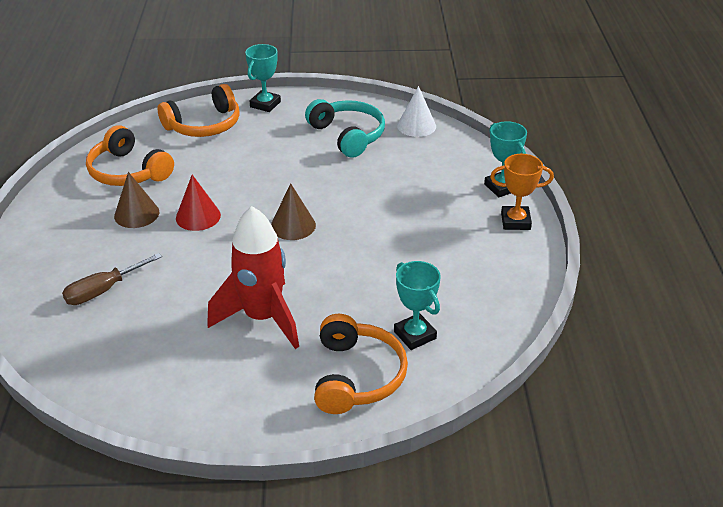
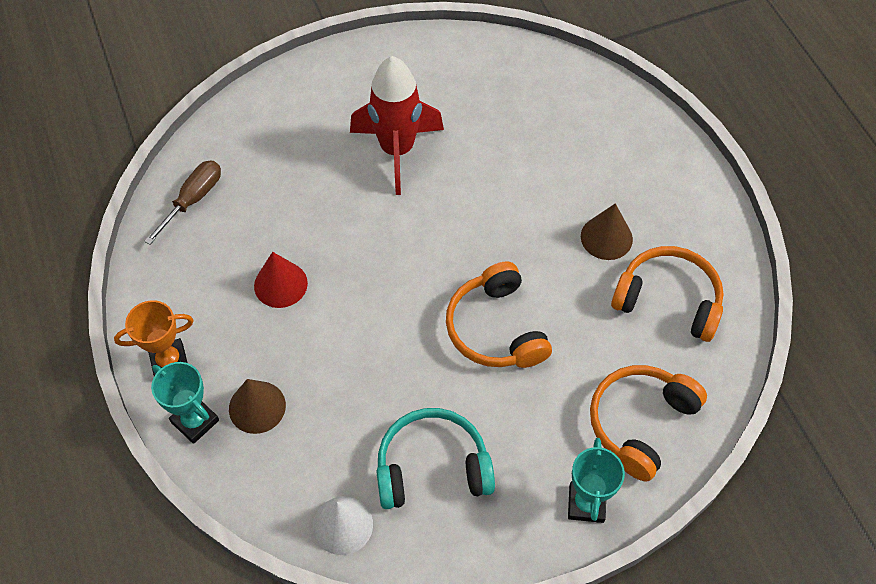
camera: 160 degrees right, 20 degrees up
brown screwdriver [62,253,162,305] -> brown screwdriver moved to [144,160,221,245]
red cone [176,175,221,231] -> red cone moved to [254,252,308,308]
brown cone [271,183,316,240] -> brown cone moved to [229,379,286,434]
turquoise headphones [305,99,385,158] -> turquoise headphones turned 135 degrees clockwise [376,408,495,509]
orange headphones [314,314,408,414] -> orange headphones moved to [446,261,552,368]
turquoise trophy [394,261,441,350] -> none

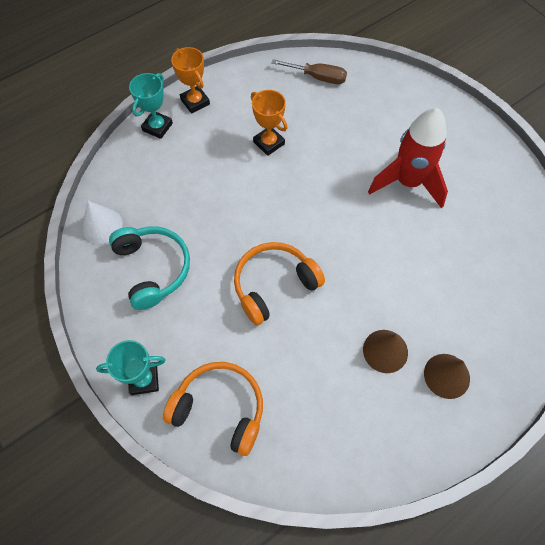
camera: 75 degrees right, 5 degrees up
brown cone [229,379,286,434] -> brown cone moved to [424,354,470,399]
red cone [254,252,308,308] -> orange trophy [251,90,287,156]
orange headphones [611,246,724,342] -> none

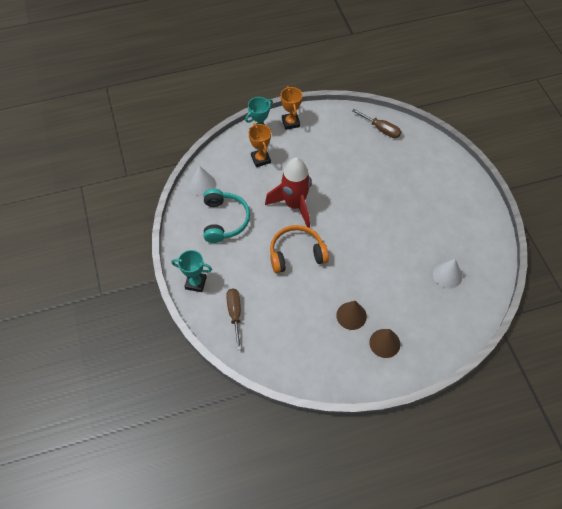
camera: 20 degrees right, 5 degrees down
orange headphones [163,362,263,456] -> brown screwdriver [226,288,241,350]
orange trophy [251,90,287,156] -> orange trophy moved to [248,123,271,167]
red rocket [368,108,448,208] -> red rocket moved to [265,157,312,228]
none -> white cone [433,259,462,288]

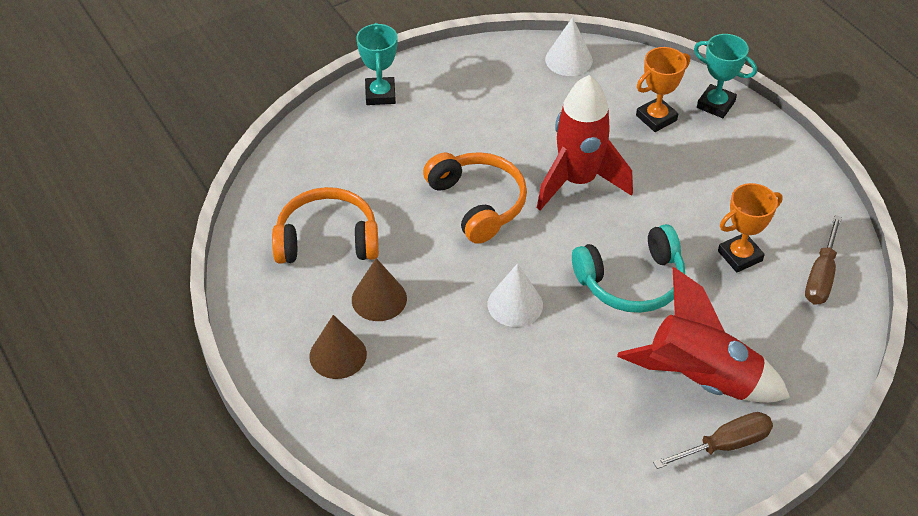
camera: 75 degrees right, 10 degrees down
turquoise headphones [204,189,250,243] -> turquoise headphones moved to [572,224,685,313]
brown screwdriver [226,288,241,350] -> brown screwdriver moved to [653,412,773,469]
orange trophy [281,86,302,130] -> orange trophy moved to [718,183,783,273]
white cone [433,259,462,288] -> white cone moved to [487,263,543,327]
none -> orange headphones [272,187,379,264]
none -> red rocket [617,267,790,403]

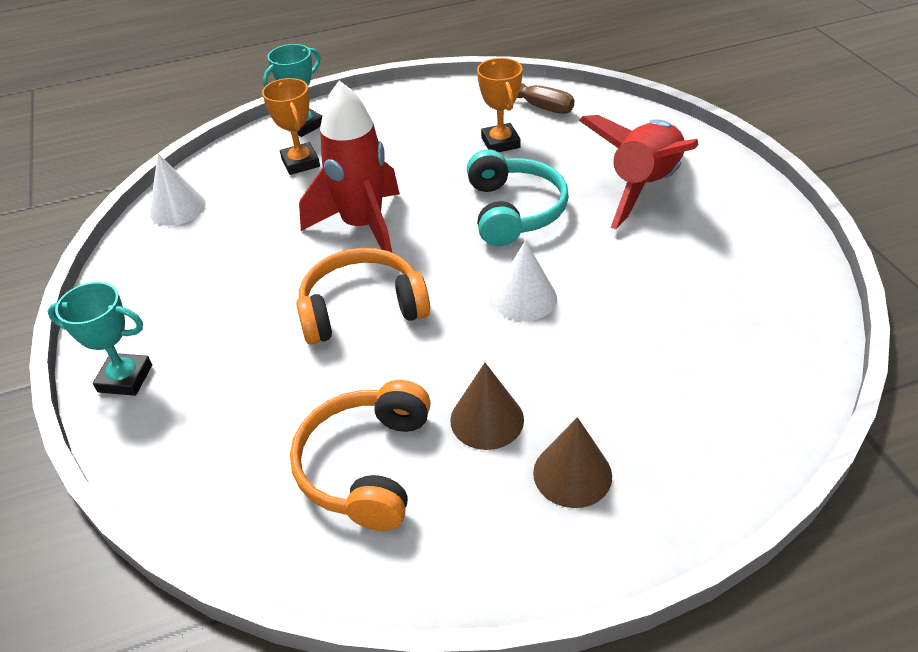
camera: 75 degrees left, 5 degrees down
brown screwdriver [653,412,773,469] -> none

